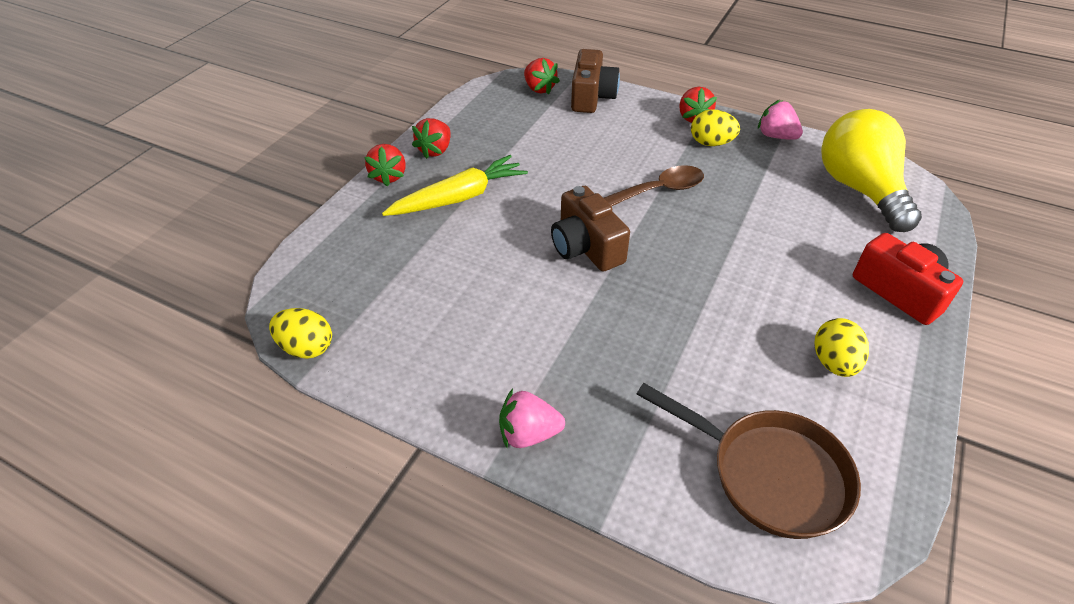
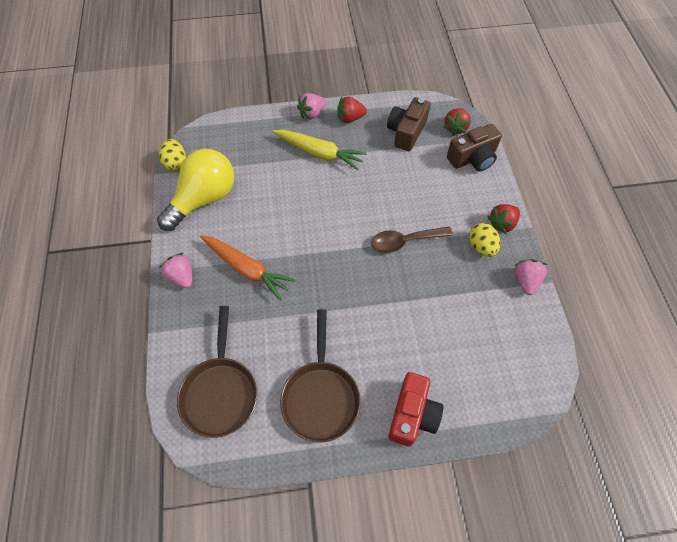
camera: 55 degrees right, 15 degrees up
red strawberry [364,144,406,186] -> pink strawberry [297,93,326,120]
brown camera [551,186,630,272] -> brown camera moved to [387,97,431,151]
brown spoon [604,165,704,206] -> brown spoon turned 135 degrees clockwise [371,227,453,253]
yellow egg [815,318,869,377] -> brown pan [280,309,361,443]
yellow light bulb [821,109,922,232] -> yellow light bulb moved to [157,149,234,231]
none -> orange carrot [200,235,296,301]

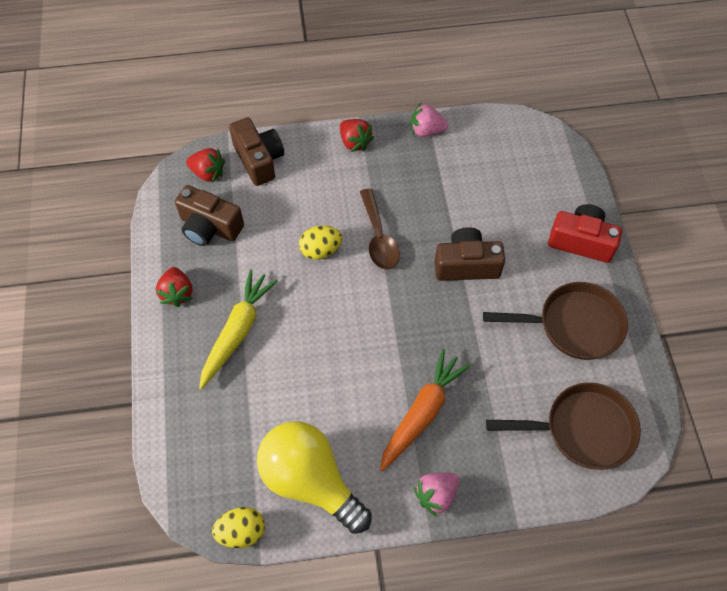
camera: 90 degrees left, 0 degrees up
pink strawberry [297,93,326,120] -> none
yellow egg [469,223,500,257] -> yellow egg moved to [299,226,342,260]
none -> brown camera [434,227,505,281]

